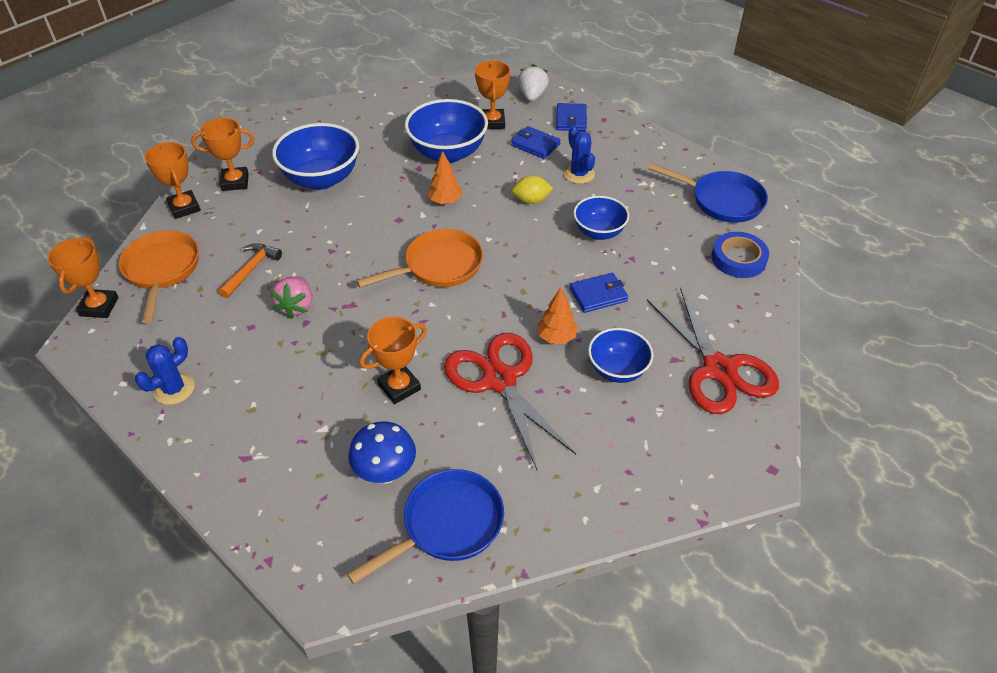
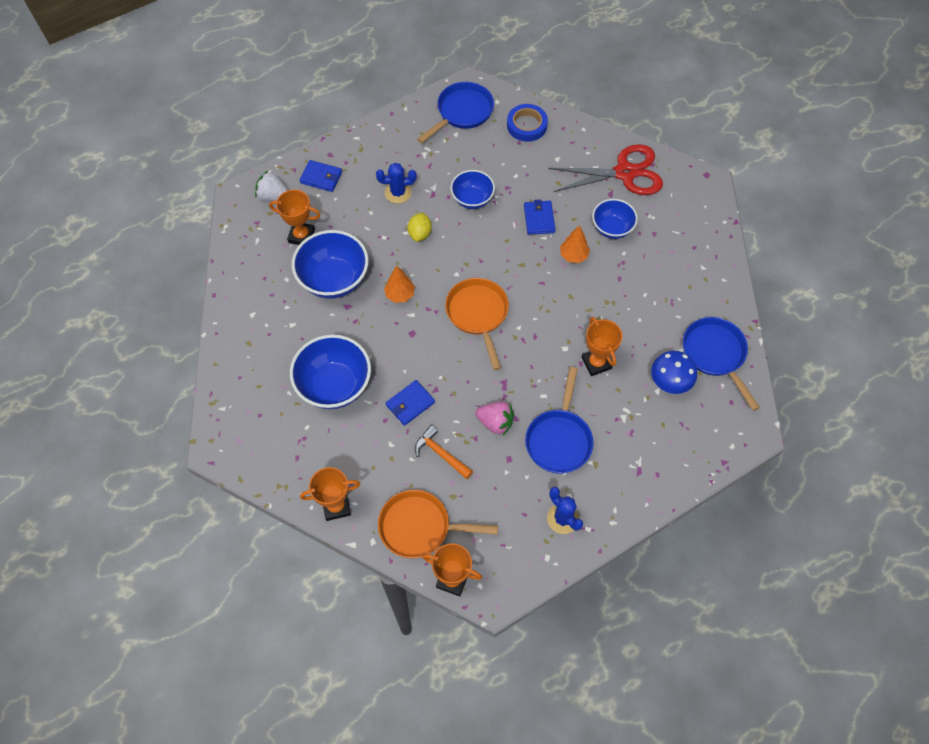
camera: 75 degrees left, 15 degrees up
orange trophy [191,118,254,191] -> none
red scissors [444,333,576,470] -> none
blue wallet [511,126,561,159] -> blue wallet moved to [386,380,435,426]
none -> blue pan [525,367,594,474]

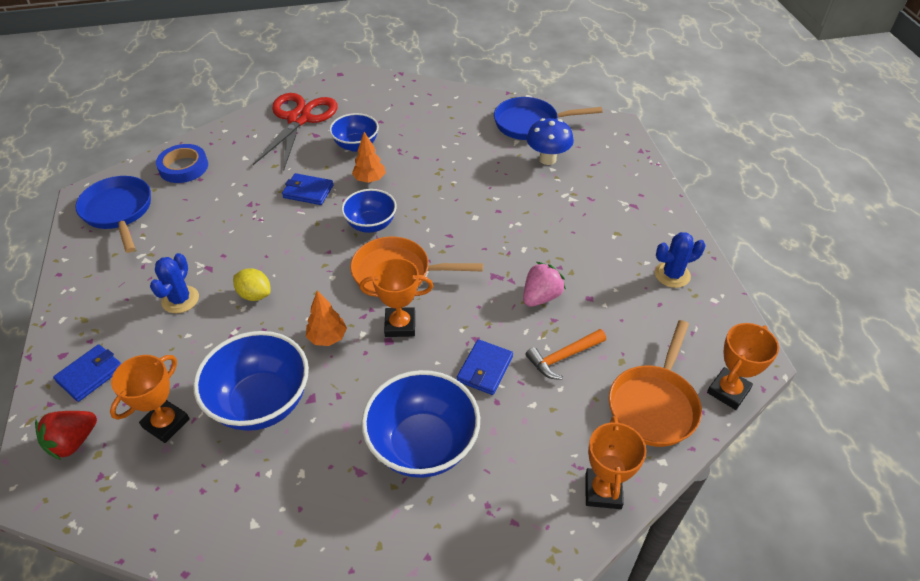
camera: 70 degrees left, 15 degrees down
white strawberry [255,171,288,202] -> red strawberry [35,411,97,460]
blue wallet [386,380,435,426] -> blue wallet turned 45 degrees clockwise [457,339,513,395]
blue bowl [451,170,495,209] -> blue bowl moved to [341,189,397,233]
blue pan [525,367,594,474] -> none
orange trophy [582,317,622,376] -> orange trophy moved to [360,258,433,337]

